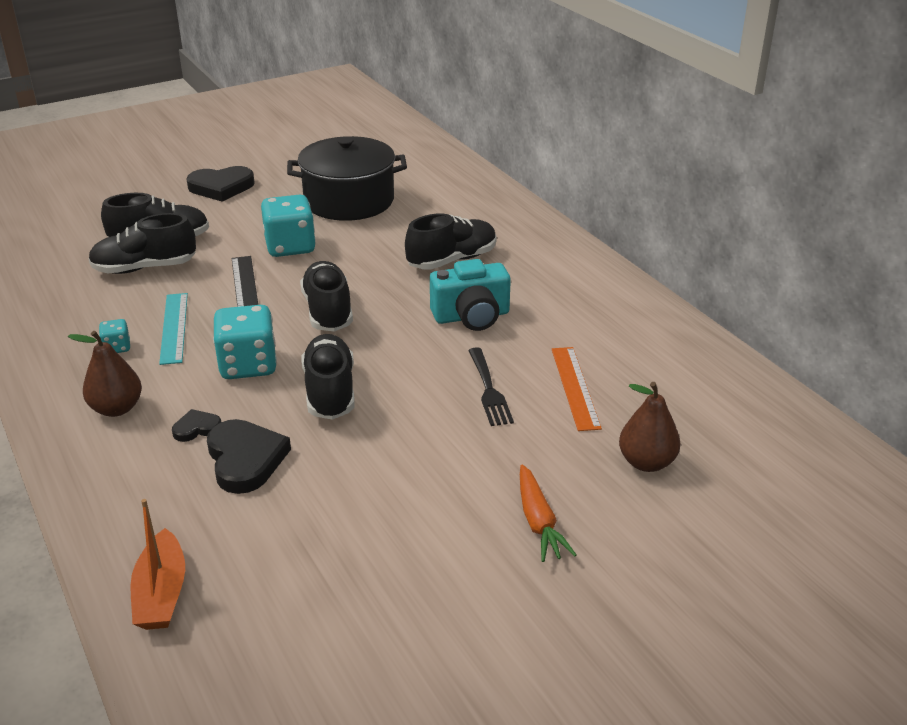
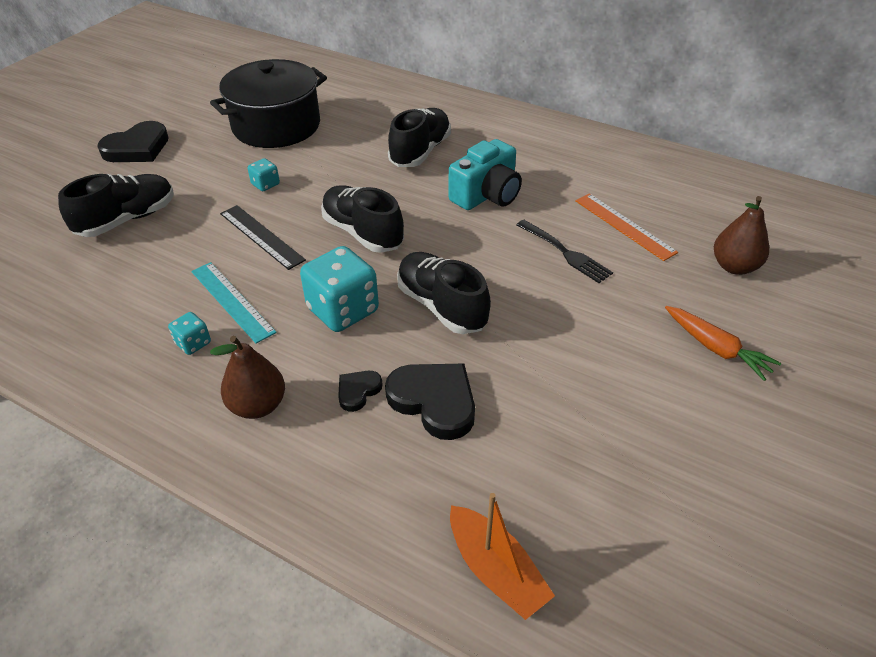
camera: 30 degrees left, 10 degrees up
black shoe [88,213,196,274] -> none
turquoise dice [261,195,316,257] -> turquoise dice [248,158,280,191], size x0.48

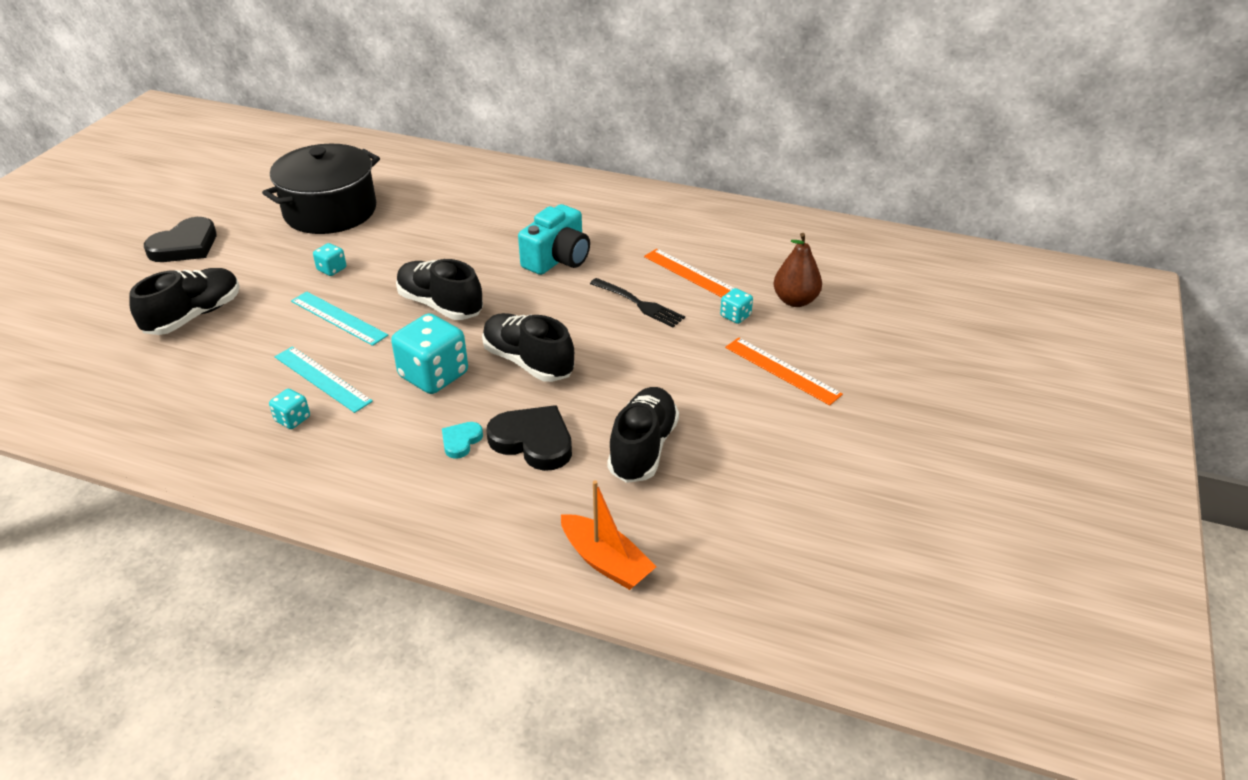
camera: 10 degrees left, 5 degrees down
brown pear [210,336,285,419] -> none
black ruler [220,205,306,270] -> turquoise ruler [291,291,388,346]
black heart [338,371,382,412] -> turquoise heart [442,422,483,459]
black shoe [388,108,451,167] -> black shoe moved to [607,387,679,483]
orange carrot [665,306,781,381] -> orange ruler [725,337,843,405]
none -> turquoise dice [720,288,753,324]

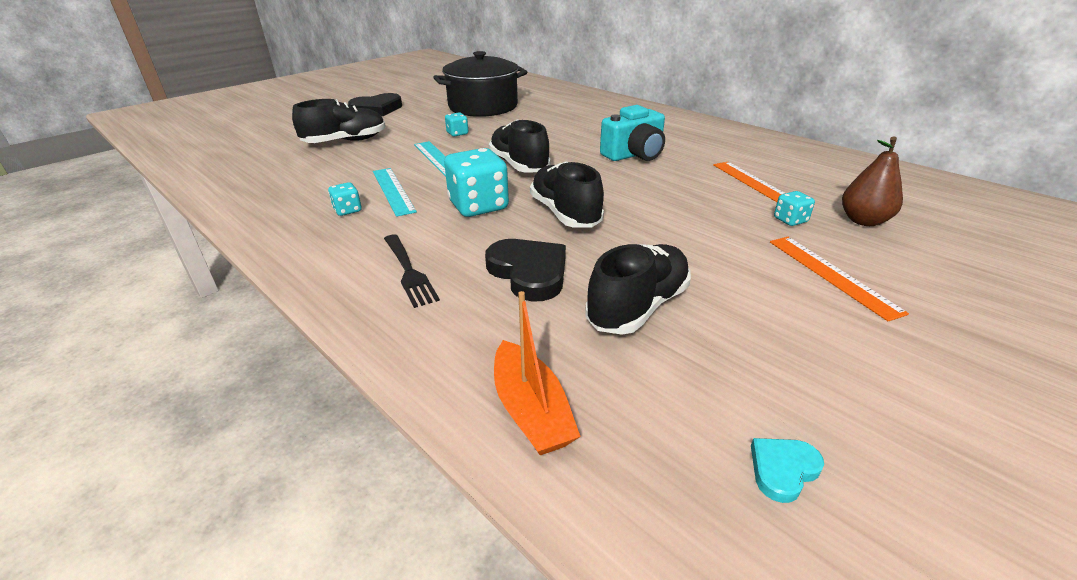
camera: 25 degrees right, 5 degrees down
turquoise heart [442,422,483,459] -> turquoise heart moved to [751,438,824,503]
black fork [590,278,685,327] -> black fork moved to [384,235,440,308]

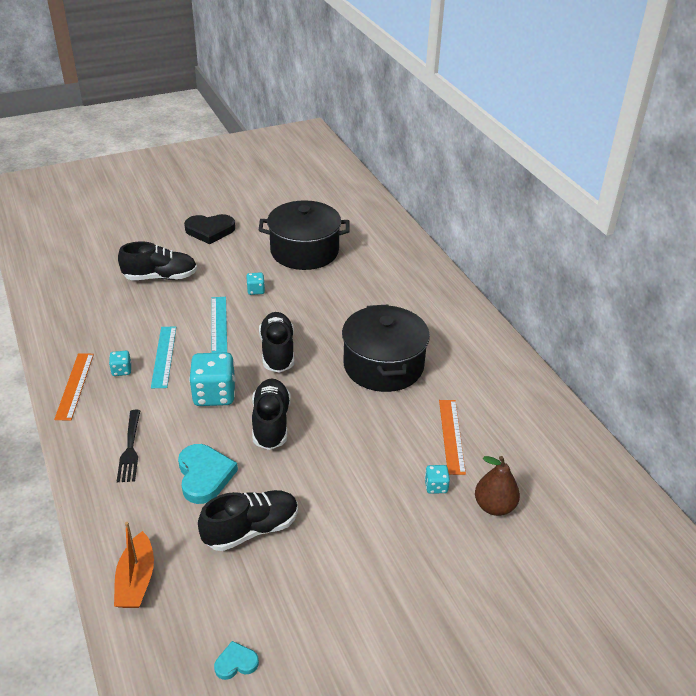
camera: 20 degrees right, 5 degrees up
black heart [485,239,566,302] -> turquoise heart [178,444,238,504]
turquoise camera [600,105,665,161] -> black pot [342,304,430,392]
orange ruler [770,237,909,321] -> orange ruler moved to [54,353,94,420]

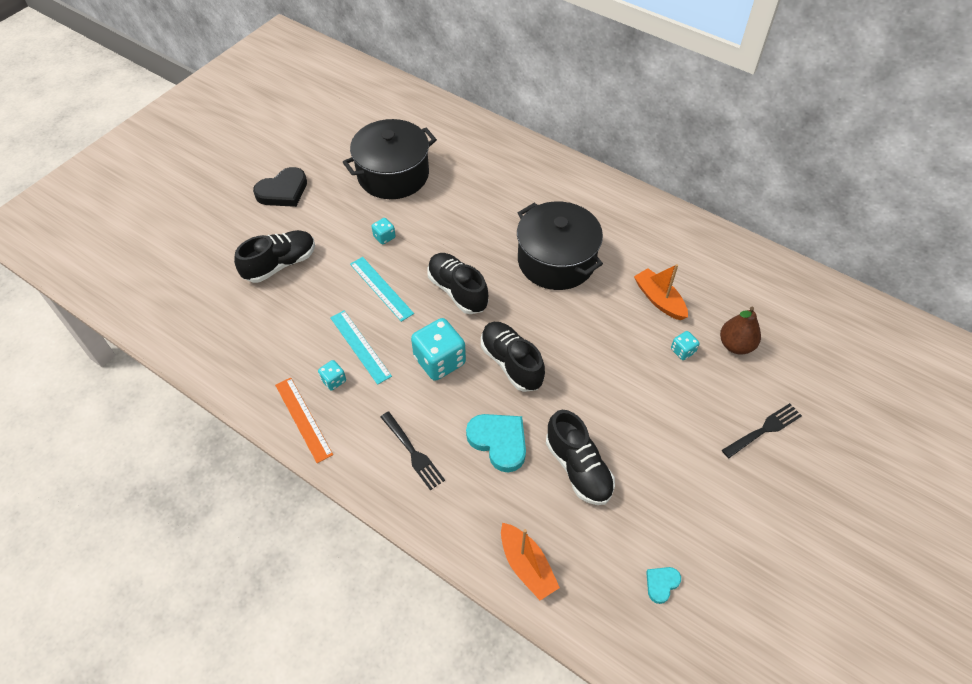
camera: 30 degrees left, 15 degrees up
black shoe [198,490,298,551] -> black shoe turned 120 degrees clockwise [546,410,615,505]
orange ruler [439,400,466,475] -> orange boat [634,264,688,320]
none -> black fork [722,403,802,458]

